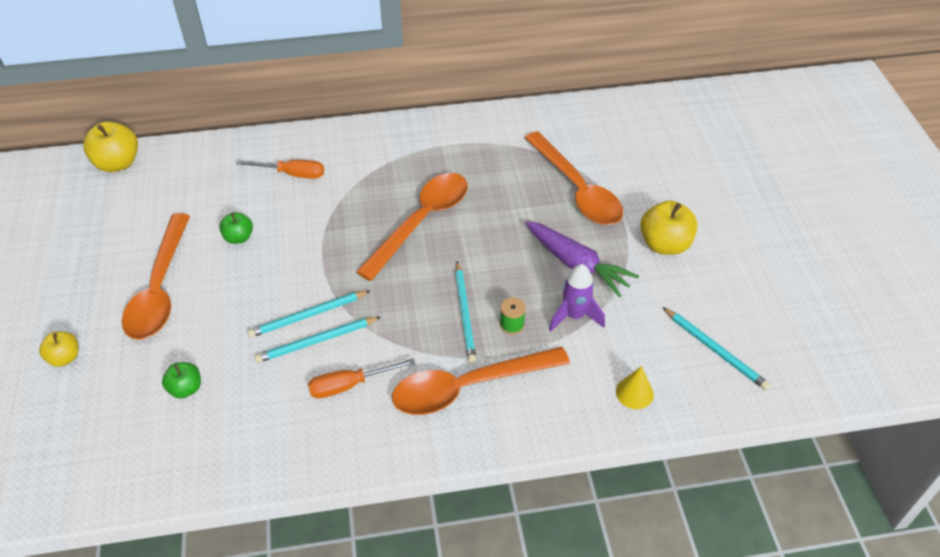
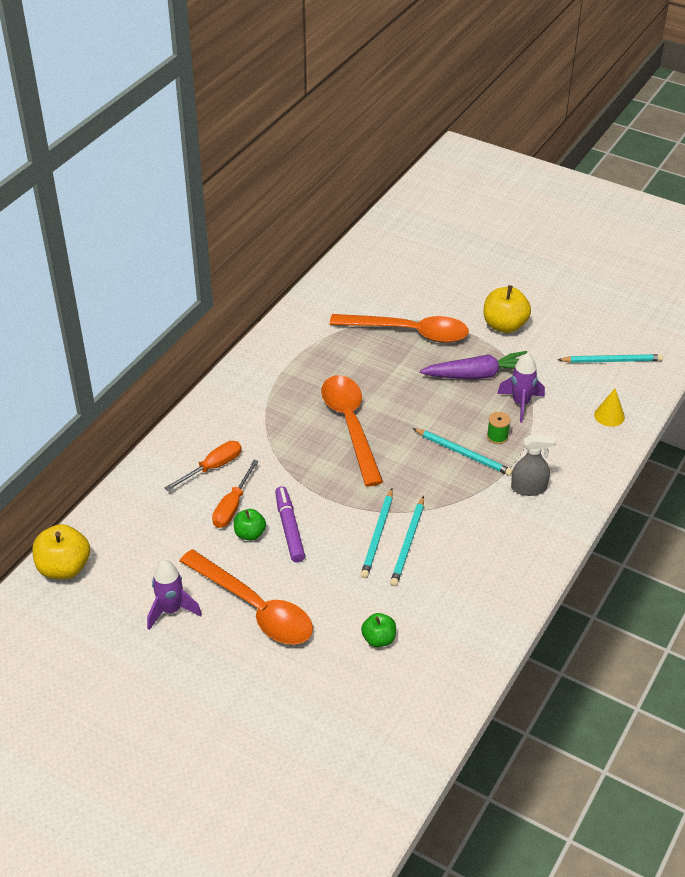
camera: 50 degrees left, 5 degrees down
yellow apple [39,332,79,367] -> none
orange screwdriver [308,358,415,398] -> orange screwdriver moved to [212,460,259,528]
orange spoon [392,347,570,415] -> grey spray bottle [511,434,556,496]
none -> purple rocket [147,560,202,630]
none -> purple marker [275,486,305,562]

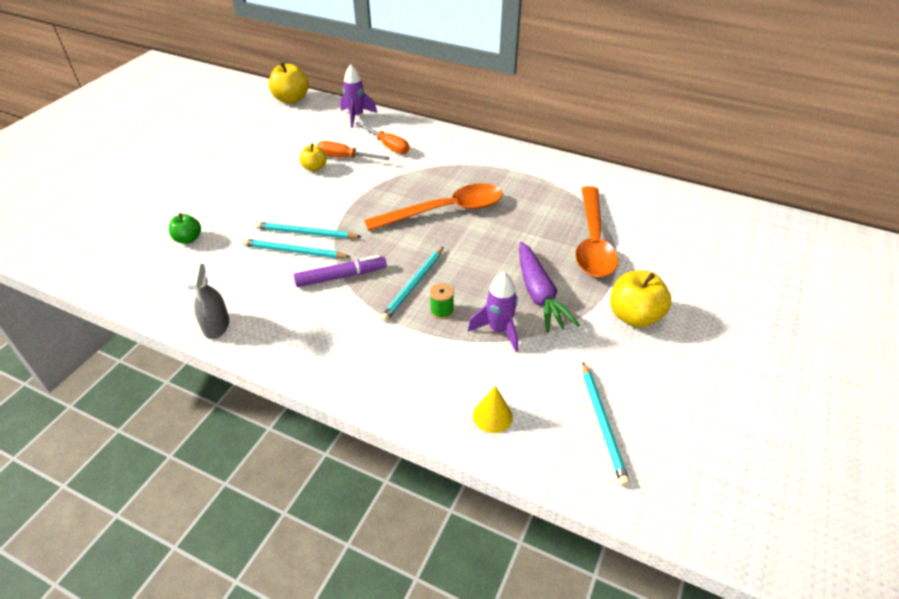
camera: 85 degrees right, 0 degrees up
purple rocket [147,560,202,630] -> purple rocket moved to [340,64,377,128]
orange spoon [180,549,313,644] -> none
green apple [234,509,266,541] -> yellow apple [300,143,327,172]
purple marker [275,486,305,562] -> purple marker moved to [294,255,387,287]
grey spray bottle [511,434,556,496] -> grey spray bottle moved to [186,264,229,339]

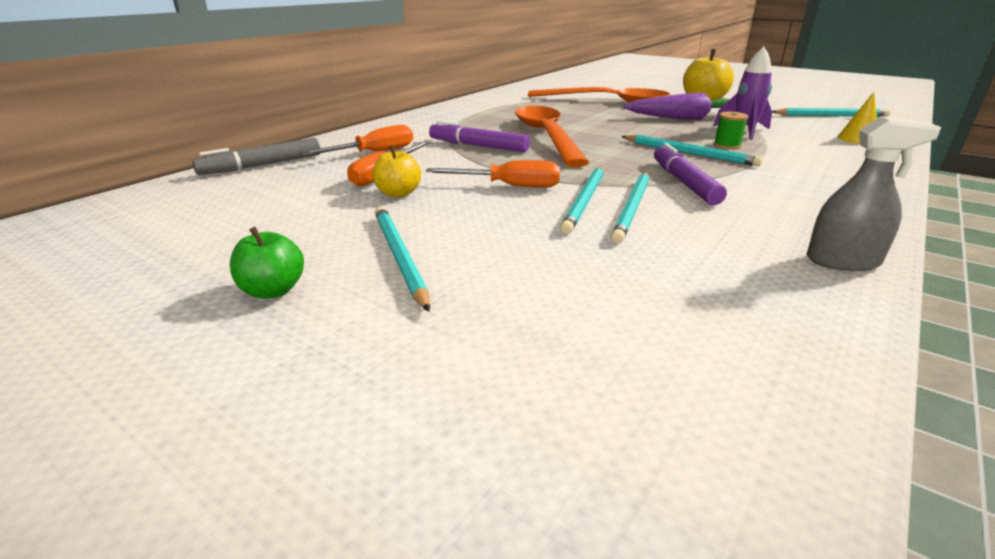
camera: 80 degrees left, 15 degrees down
green apple [169,213,201,244] -> green apple moved to [230,227,304,298]
yellow apple [269,62,309,104] -> none
purple rocket [340,64,377,128] -> grey marker [192,138,320,175]
none -> turquoise pencil [375,207,430,312]
none -> orange screwdriver [426,160,560,188]
none -> purple marker [429,121,530,152]

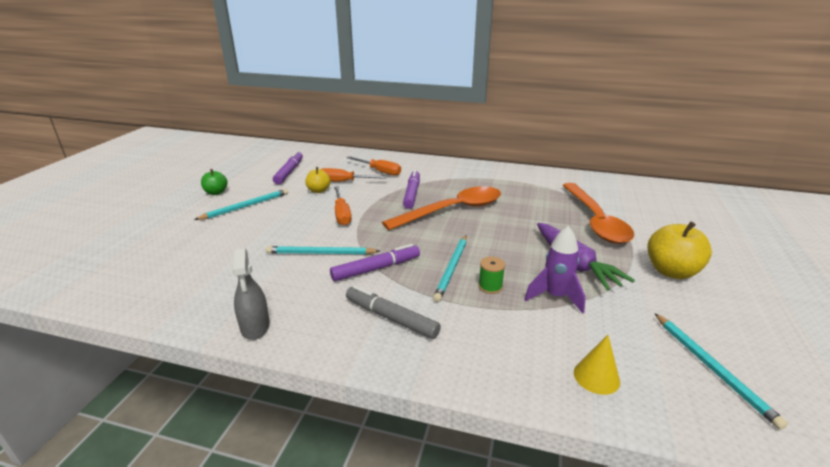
camera: 70 degrees right, 0 degrees up
grey marker [192,138,320,175] -> grey marker moved to [346,285,441,339]
turquoise pencil [560,166,604,234] -> none
none -> purple marker [273,151,303,184]

